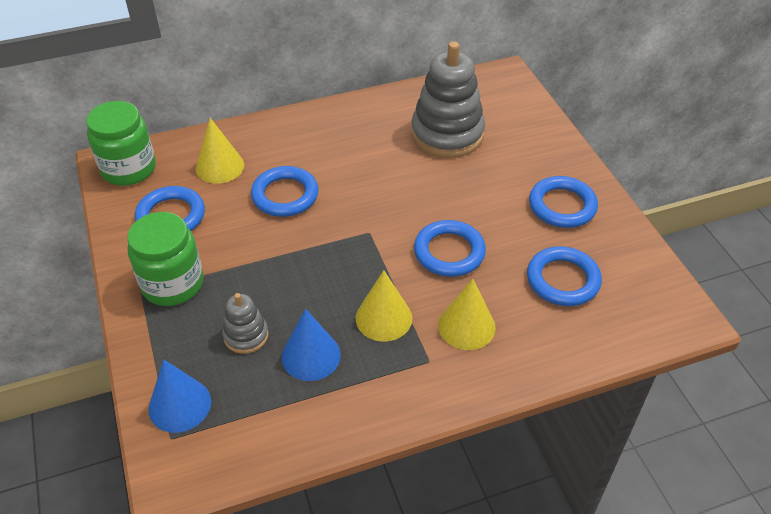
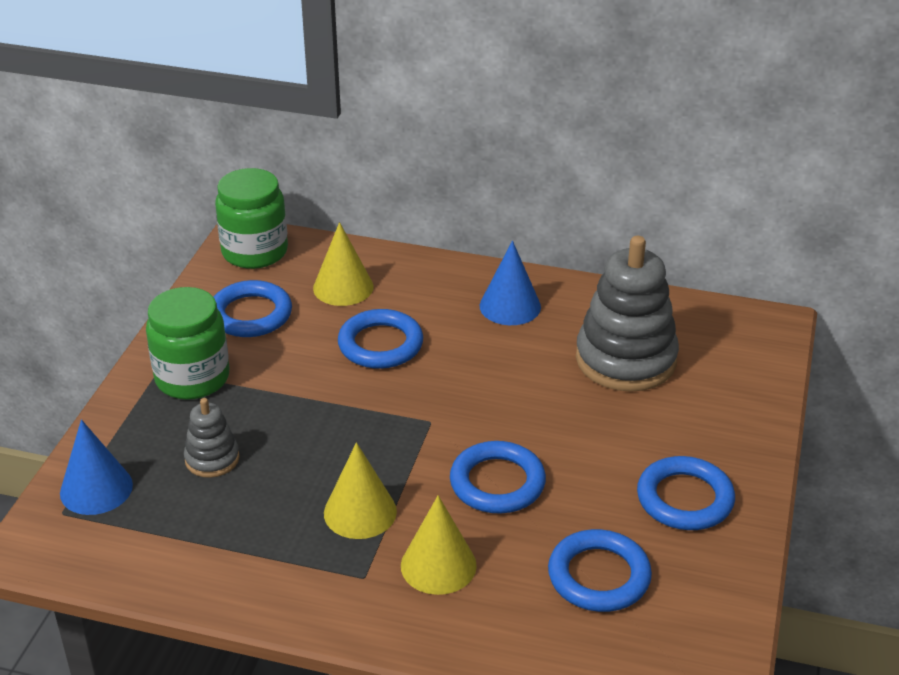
camera: 35 degrees right, 10 degrees down
blue cone [282,309,341,381] -> blue cone moved to [480,241,541,325]

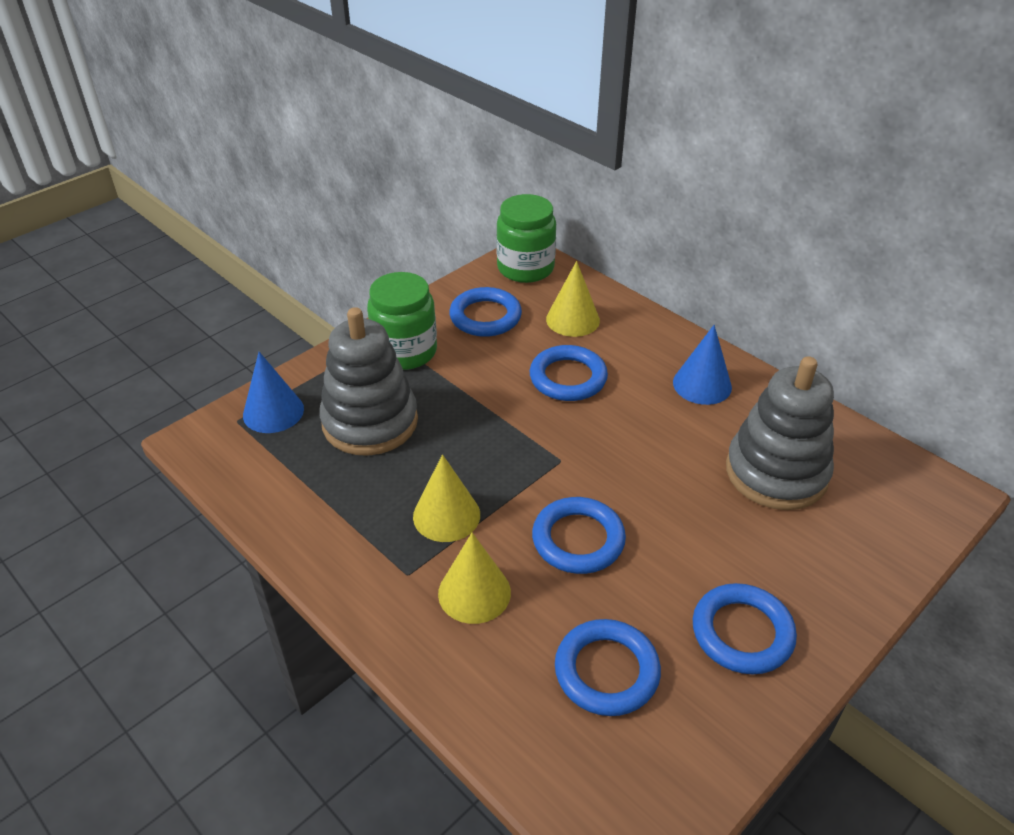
camera: 30 degrees right, 5 degrees up
grey stacking toy [184,398,240,478] -> grey stacking toy [319,307,418,456], size x2.02

